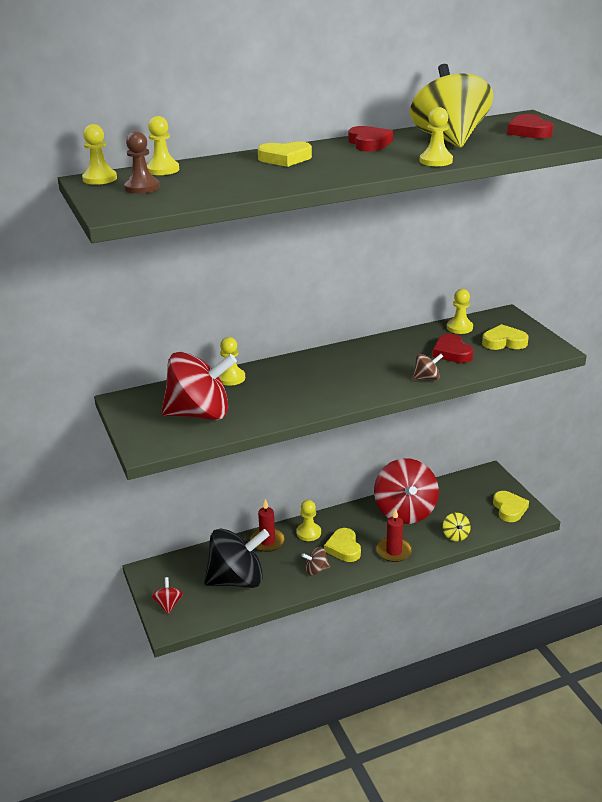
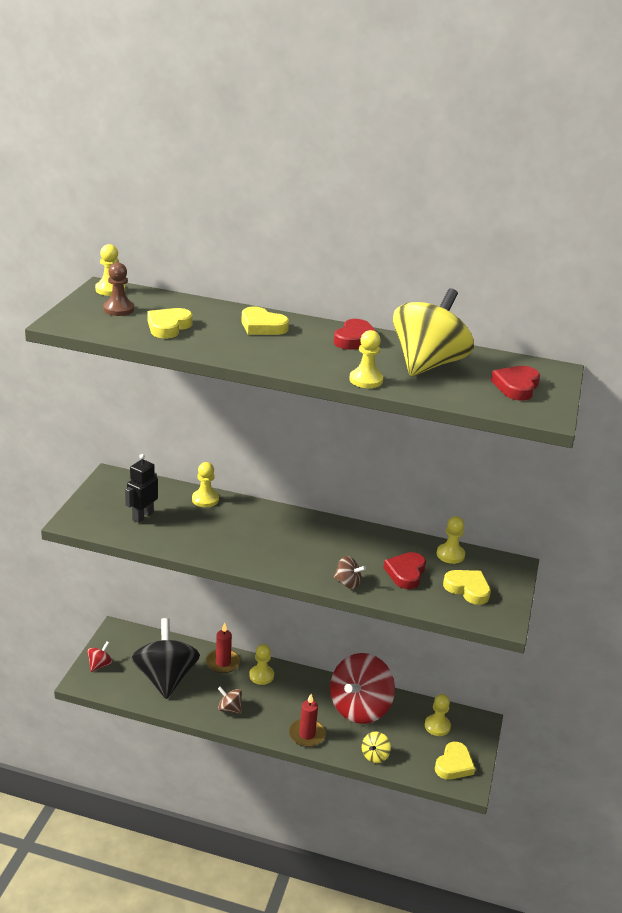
camera: 35 degrees right, 0 degrees up
yellow pawn [147,116,179,175] -> yellow pawn moved to [425,694,451,736]
red spinning top [161,352,237,420] -> black robot [125,454,158,523]
black spinning top [204,528,270,588] -> black spinning top turned 120 degrees counterclockwise [132,618,200,699]
yellow heart [324,528,361,562] -> yellow heart moved to [147,308,193,338]

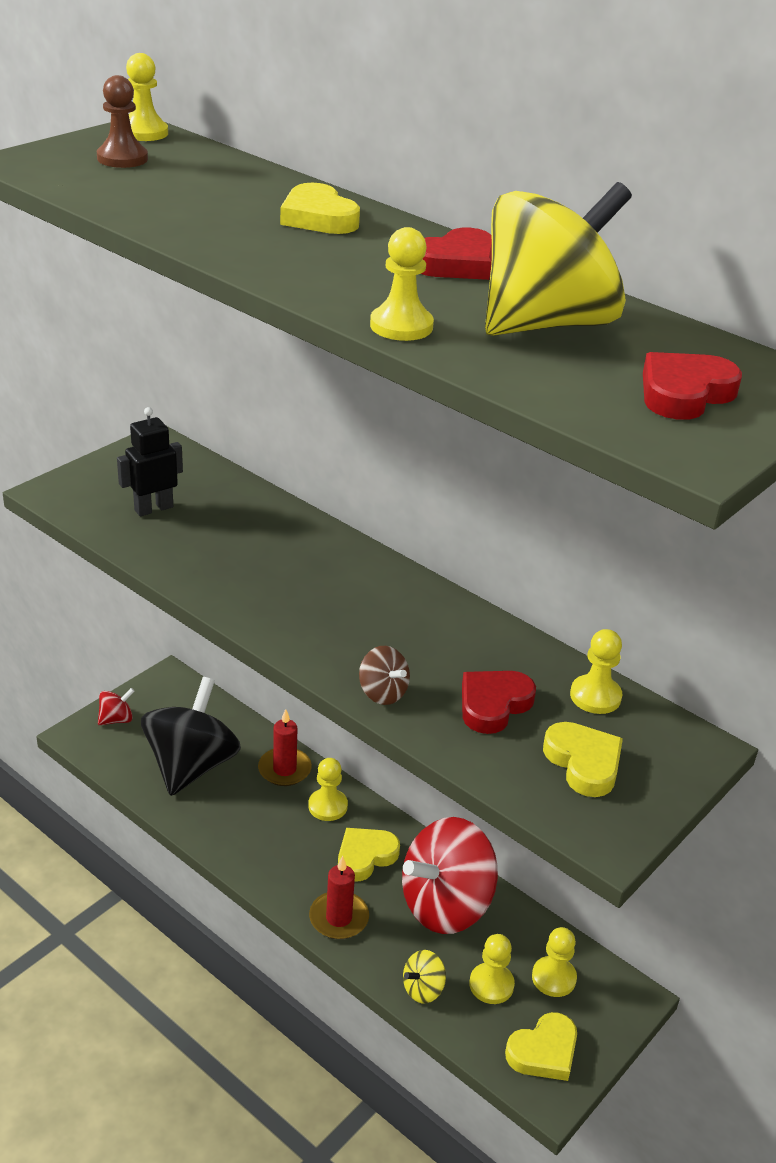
camera: 25 degrees right, 5 degrees up
yellow heart [147,308,193,338] -> yellow heart moved to [338,828,400,881]
yellow pawn [192,462,219,507] -> yellow pawn moved to [469,934,515,1004]
brown spinning top [218,686,242,714] -> none

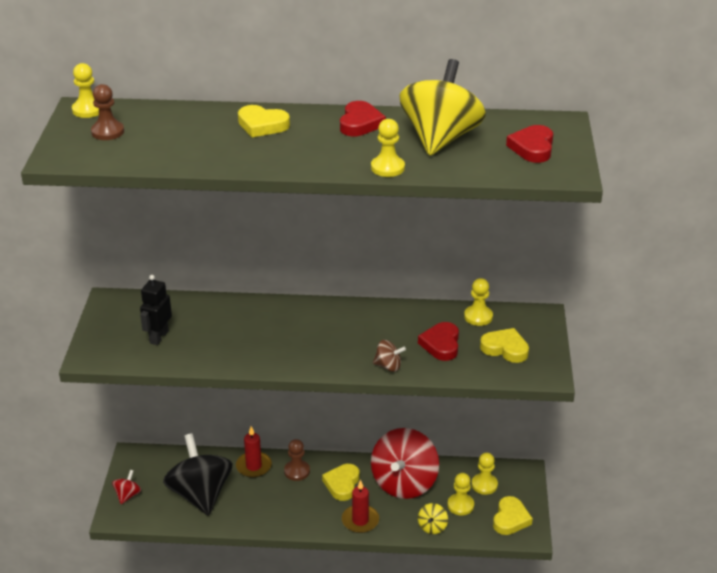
camera: 35 degrees left, 0 degrees up
yellow pawn [308,758,348,821] -> brown pawn [284,439,310,481]

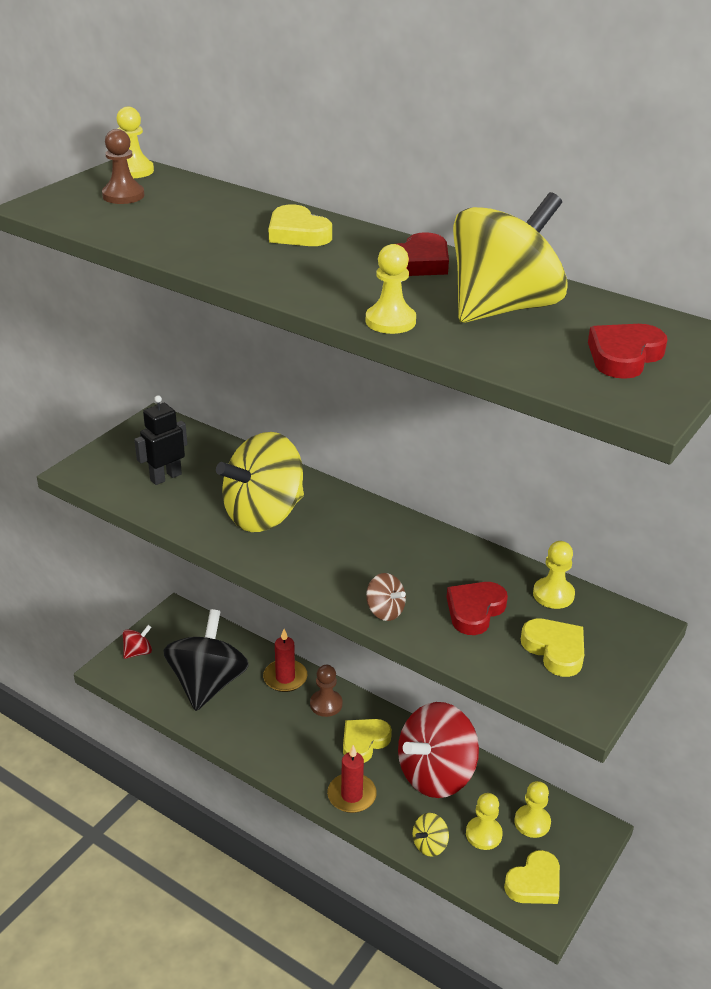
camera: 30 degrees right, 0 degrees up
none -> yellow spinning top [216,432,304,532]

